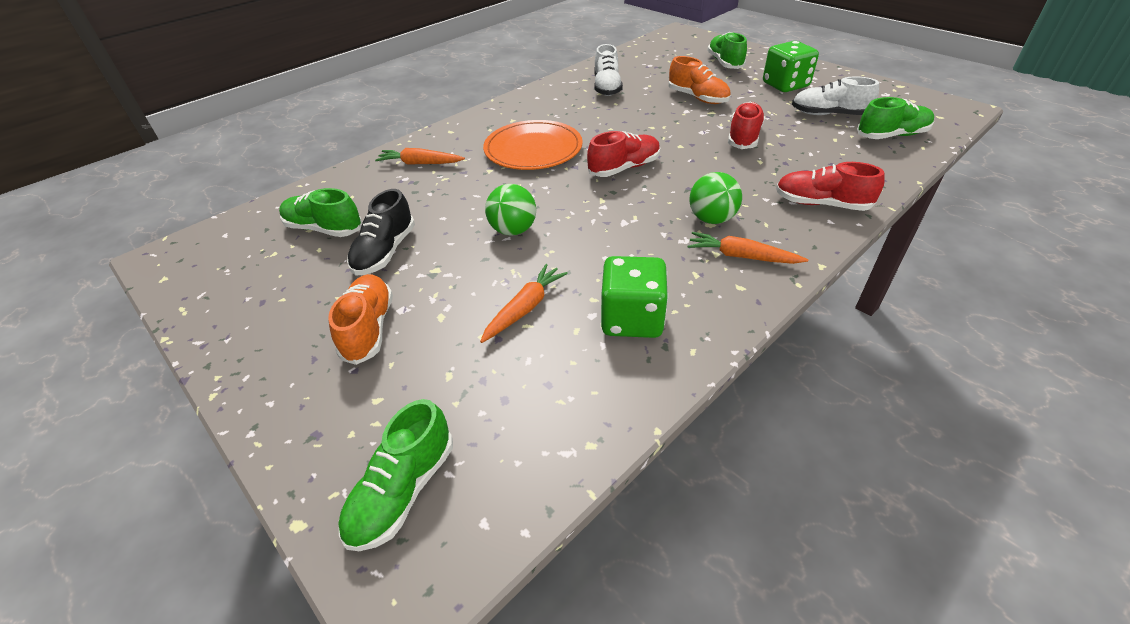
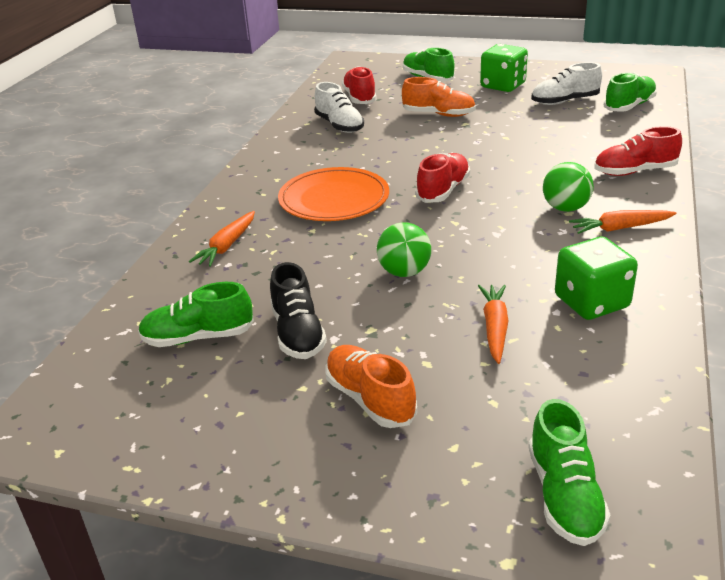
camera: 30 degrees left, 10 degrees down
orange carrot [375,148,465,165] -> orange carrot turned 45 degrees counterclockwise [189,211,255,267]
red shoe [728,102,765,149] -> red shoe moved to [342,66,377,104]

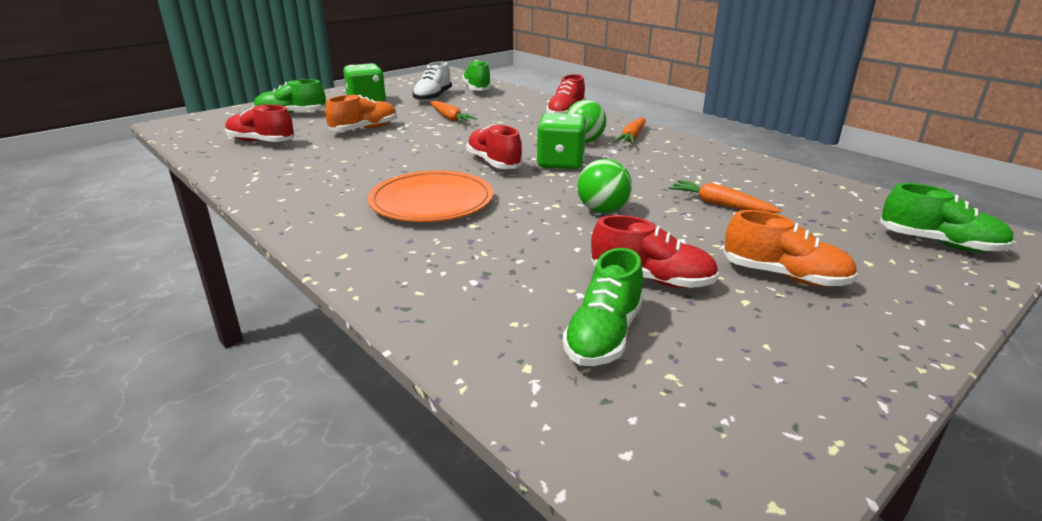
camera: 60 degrees left, 5 degrees down
orange carrot [189,211,255,267] -> orange carrot moved to [430,101,477,123]
black shoe [270,262,327,359] -> red shoe [591,215,719,288]
white shoe [314,82,364,133] -> none
orange shoe [325,345,417,428] -> orange shoe turned 150 degrees counterclockwise [723,210,858,286]
green dice [555,237,638,320] -> green dice moved to [536,113,587,169]

